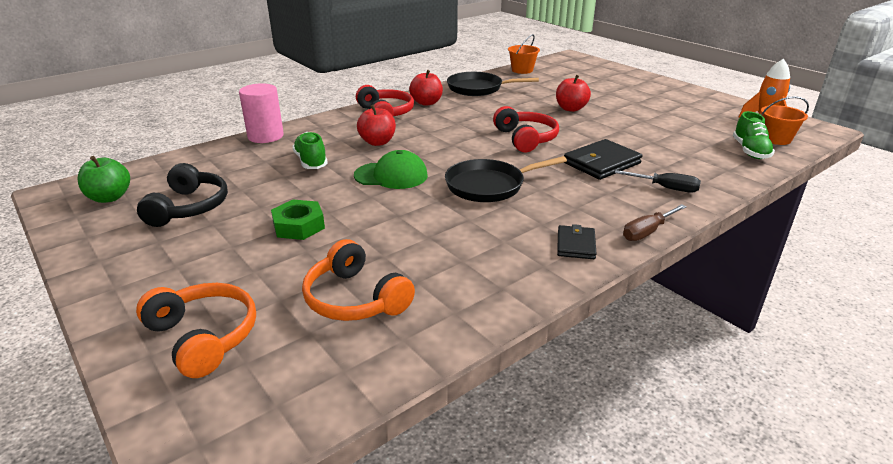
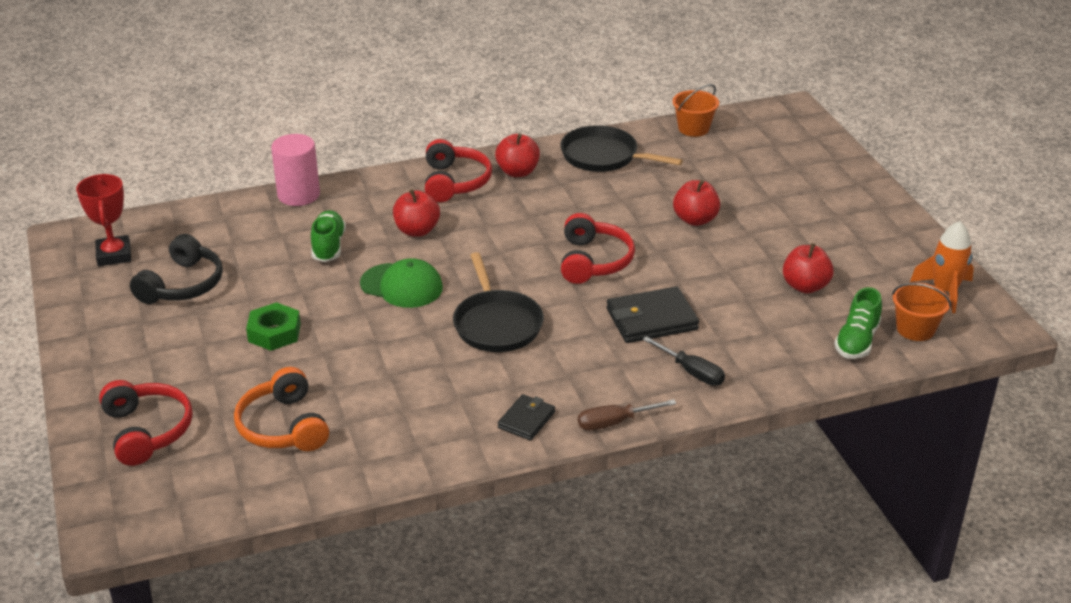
camera: 20 degrees right, 5 degrees up
green apple [77,156,130,203] -> red trophy [76,174,131,266]
orange headphones [136,283,256,378] -> red headphones [99,380,193,466]
black pan [445,156,567,202] -> black pan turned 105 degrees counterclockwise [453,252,544,352]
none -> red apple [783,243,834,294]

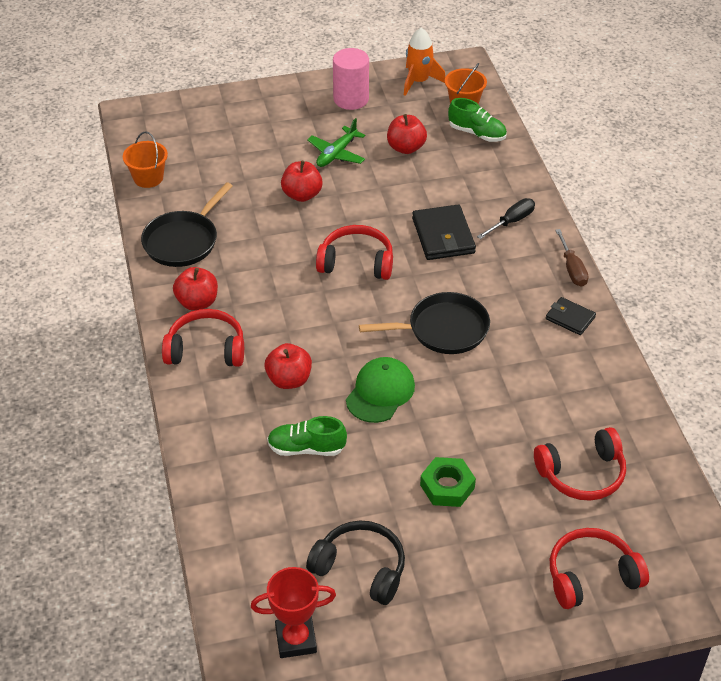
camera: 85 degrees left, 10 degrees up
orange headphones [234,367,329,451] -> red headphones [534,427,626,501]
pink cylinder [271,134,320,206] -> pink cylinder moved to [333,48,369,110]
none -> green plane [307,118,365,167]

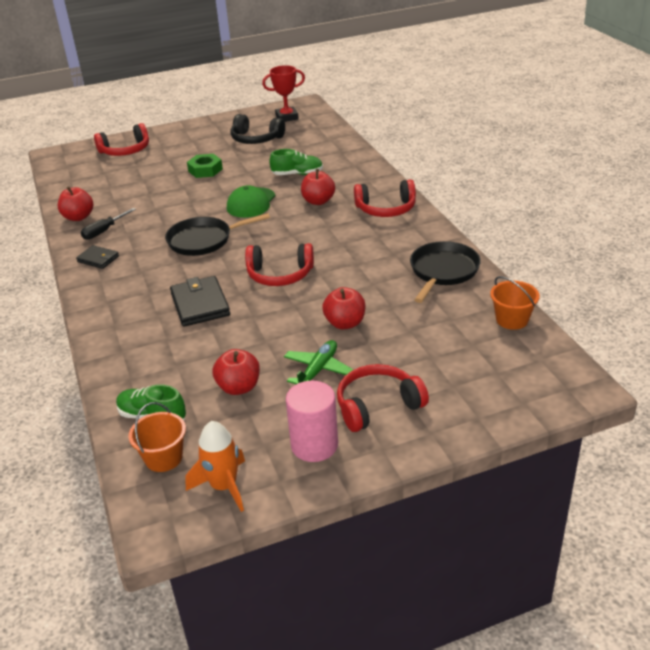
camera: 175 degrees right, 10 degrees down
red apple [173,267,218,311] -> red apple moved to [58,187,93,221]
black screwdriver [477,198,535,239] -> black screwdriver moved to [81,208,136,240]
red headphones [534,427,626,501] -> red headphones moved to [337,364,429,432]
brown screwdriver [555,229,589,287] -> none

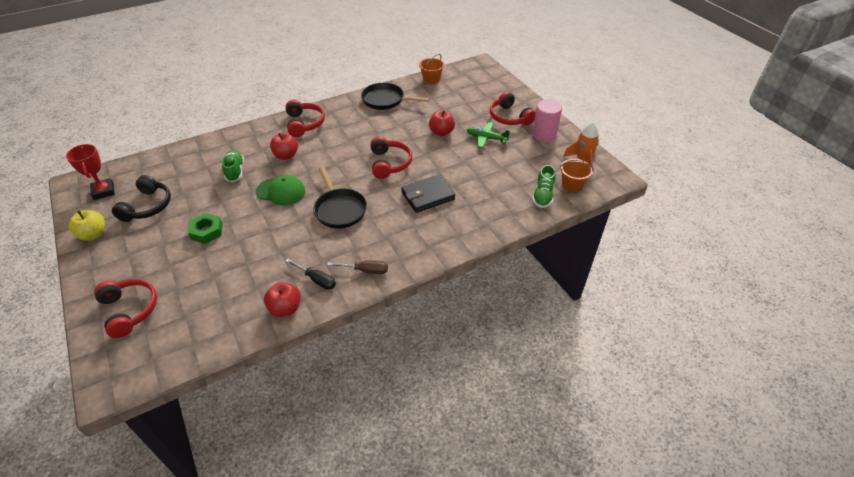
camera: 100 degrees left, 10 degrees up
black wallet [76,245,119,269] -> brown screwdriver [327,260,388,274]
red apple [213,349,260,395] -> none
none -> yellow apple [69,210,105,241]

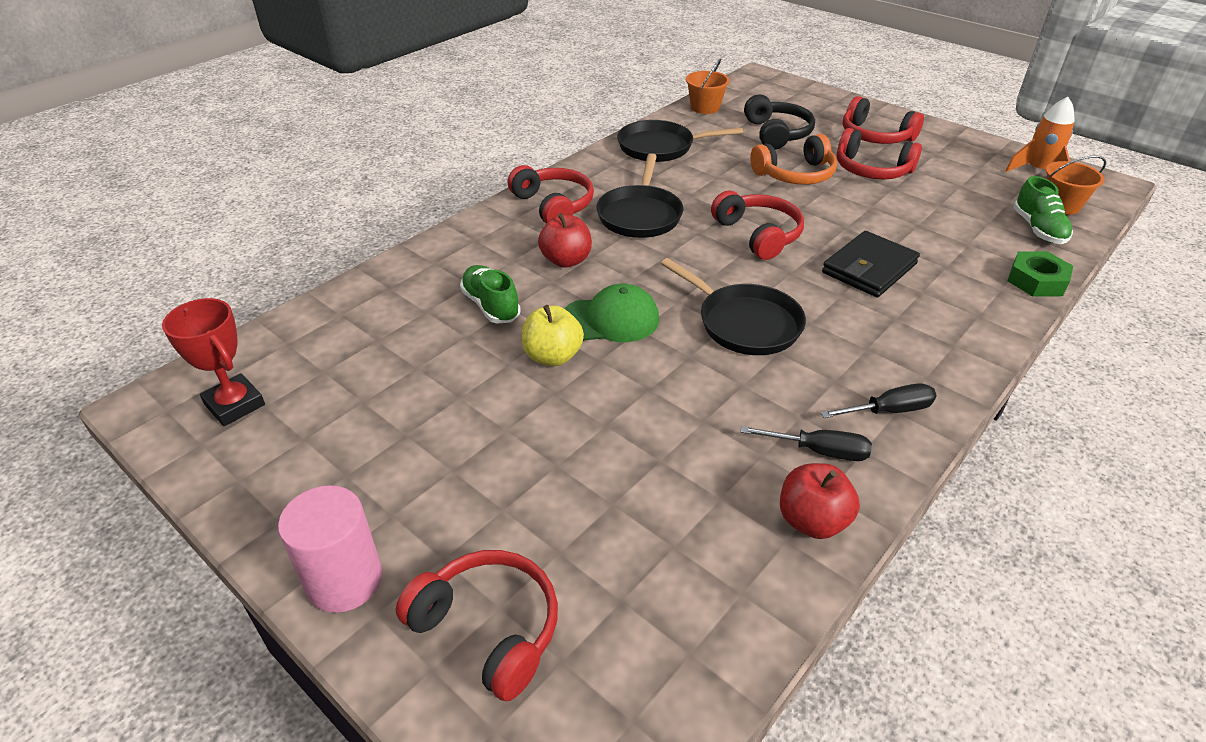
camera: 20 degrees left, 5 degrees down
yellow apple [69,210,105,241] -> yellow apple moved to [522,305,584,366]
black headphones [112,175,171,222] -> black headphones moved to [744,94,815,150]
green nut [188,213,223,244] -> green nut moved to [1008,251,1073,297]
brown screwdriver [327,260,388,274] -> black screwdriver [821,383,937,418]
red apple [429,110,455,136] -> orange headphones [750,134,837,185]
green plane [467,122,510,148] -> red headphones [837,128,922,179]
pink cylinder [532,99,562,142] -> pink cylinder moved to [278,485,382,613]
none -> black pan [596,154,683,238]

